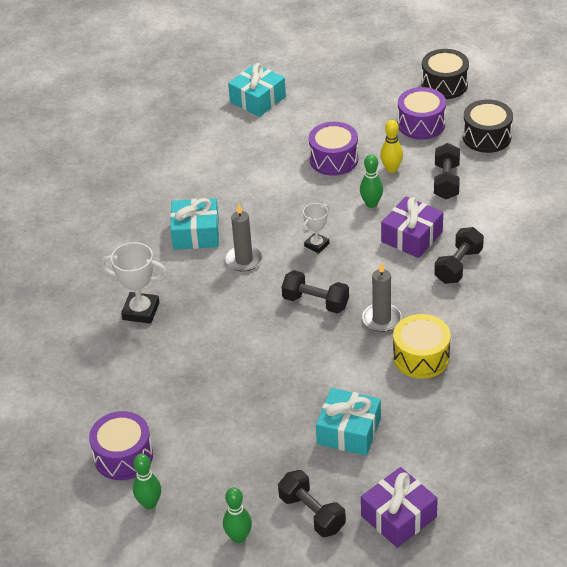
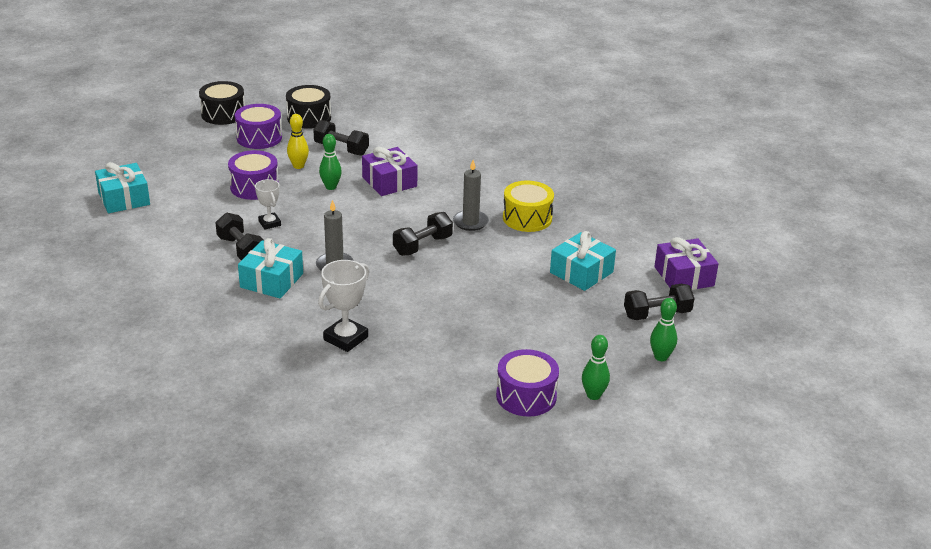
camera: 70 degrees left, 10 degrees down
white trophy [302,203,329,254] -> white trophy moved to [255,179,281,230]
black dumbbell [434,227,484,284] -> black dumbbell moved to [215,212,264,260]

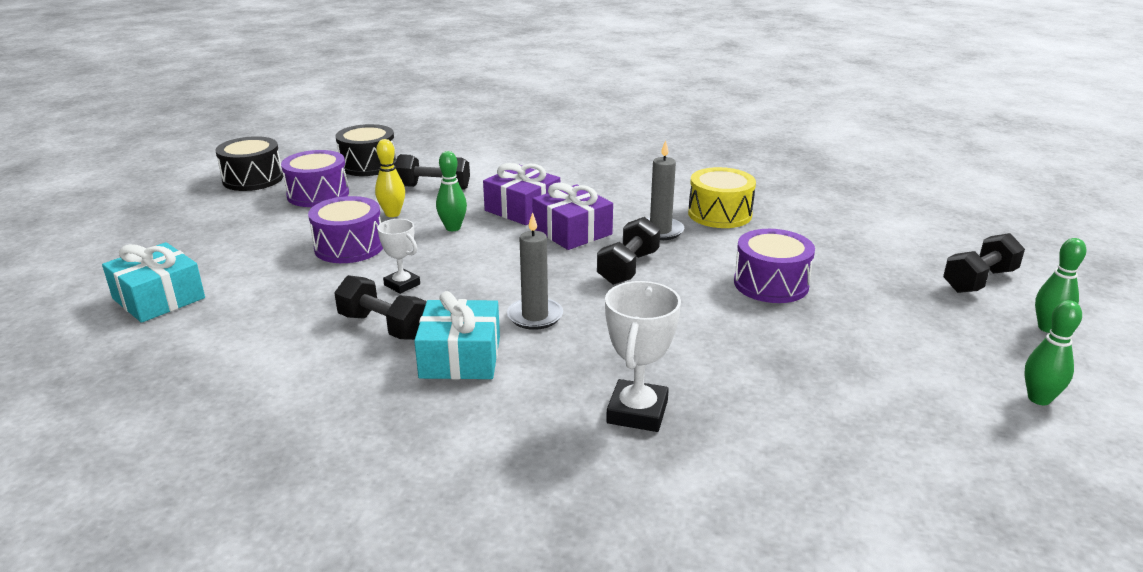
camera: 20 degrees left, 5 degrees down
purple drum [496,349,559,417] -> purple drum moved to [734,229,815,303]
turquoise gift [550,231,616,291] -> none
purple gift [654,237,719,290] -> purple gift moved to [532,182,613,250]

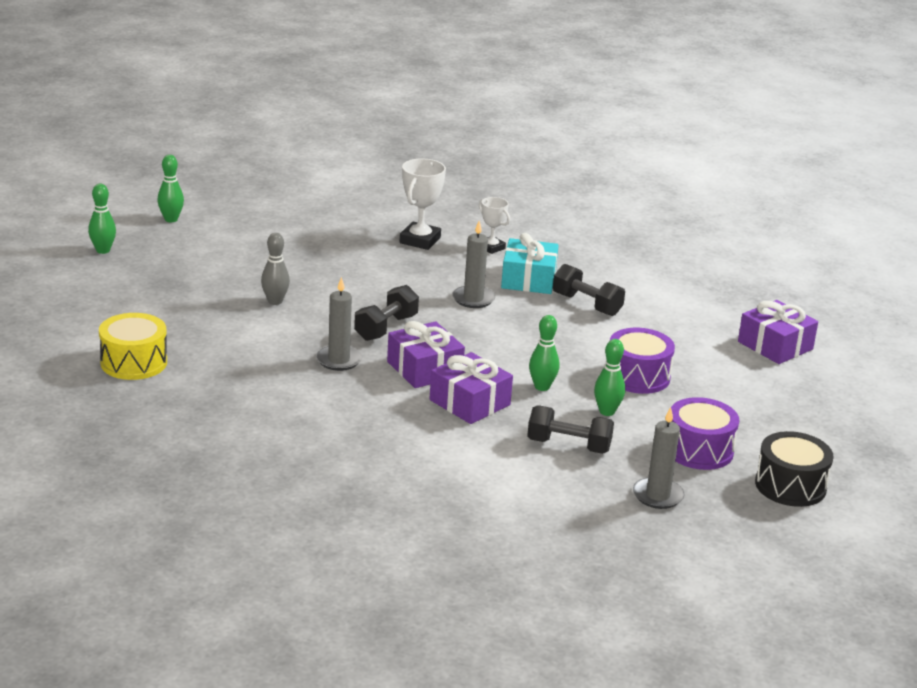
camera: 175 degrees left, 0 degrees up
turquoise gift [102,242,205,323] -> purple gift [738,300,818,364]
black drum [336,124,396,176] -> grey candle [633,407,684,509]
yellow bowling pin [375,139,405,217] -> green bowling pin [594,339,625,416]
white trophy [377,219,420,294] -> white trophy moved to [479,197,510,254]
yellow drum [688,167,756,228] -> yellow drum moved to [99,313,167,380]
purple drum [734,229,815,303] -> grey bowling pin [261,233,290,305]
black dumbbell [943,233,1025,293] -> none

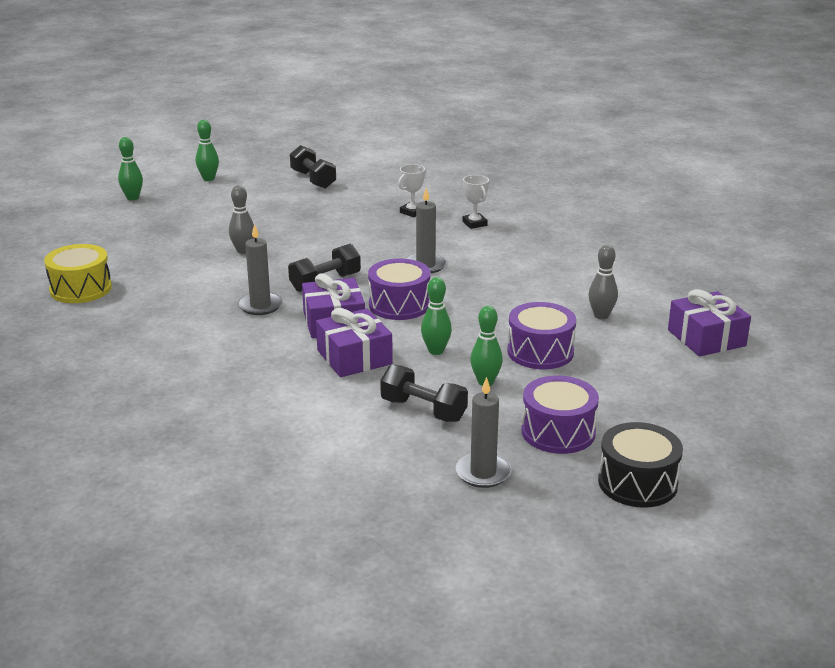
camera: 20 degrees right, 0 degrees up
white trophy [400,159,446,250] -> white trophy [398,164,427,217], size x0.62
turquoise gift [501,233,559,294] -> none
black dumbbell [553,264,625,316] -> black dumbbell moved to [290,145,336,189]
none -> purple drum [368,259,431,320]
none -> grey bowling pin [589,245,618,319]

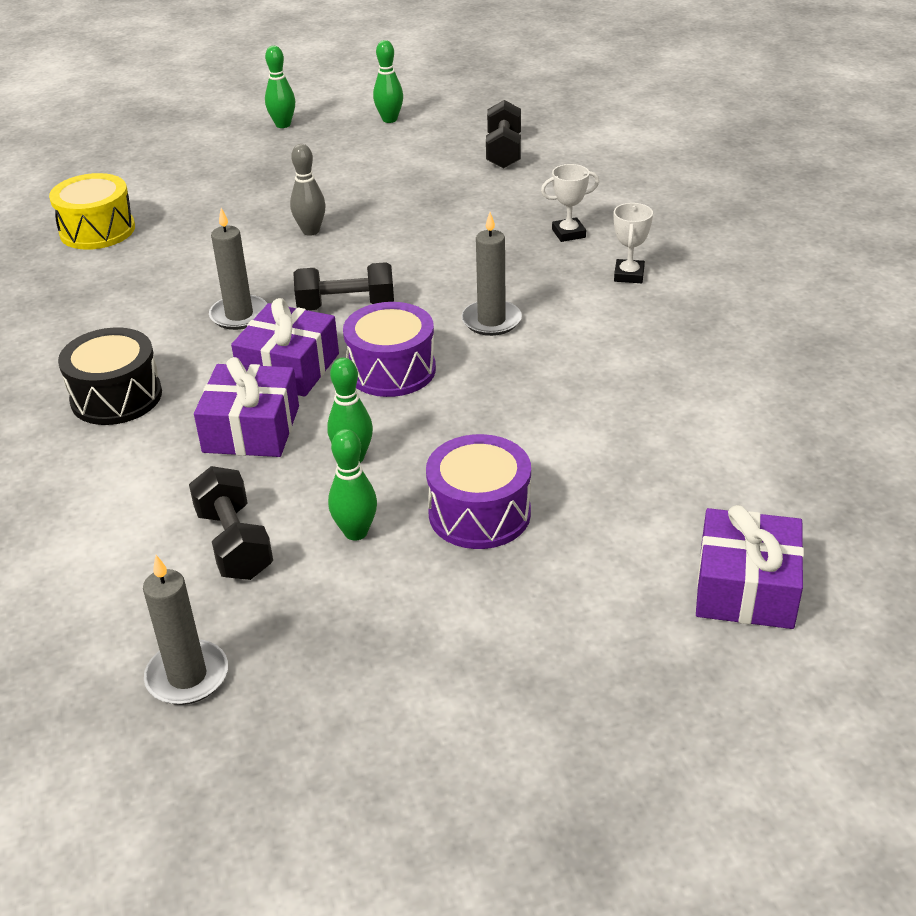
camera: 35 degrees right, 10 degrees up
purple drum [521,376,599,454] -> none
grey bowling pin [589,245,618,319] -> none
black drum [598,422,683,508] -> black drum moved to [58,327,162,425]

